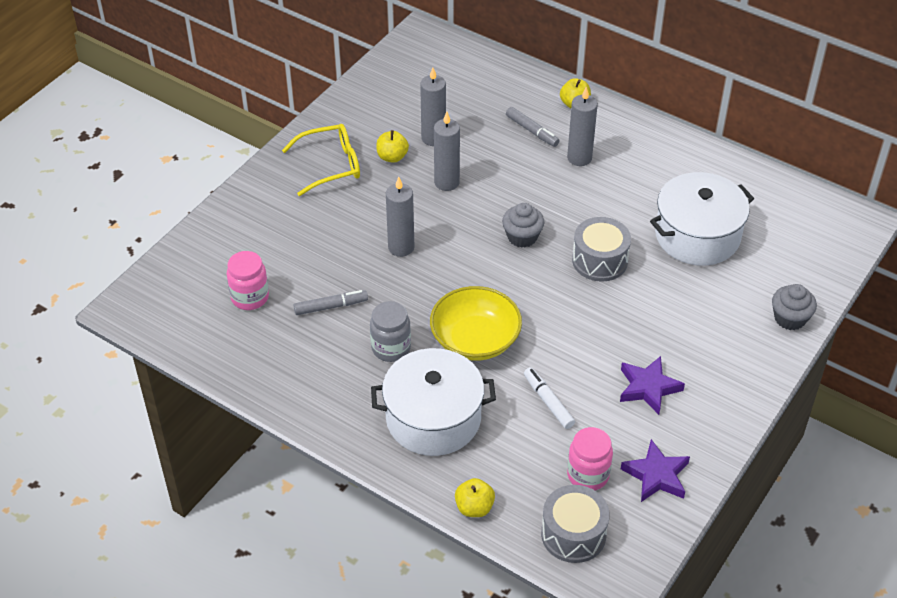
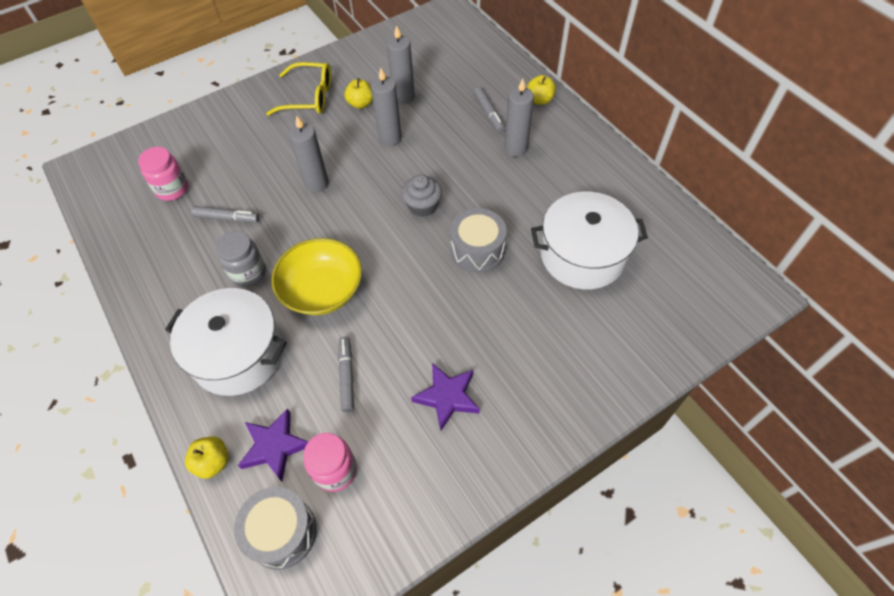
camera: 25 degrees right, 10 degrees up
white marker [524,367,575,429] -> grey marker [338,336,354,412]
purple star [621,439,690,502] -> purple star moved to [238,409,308,482]
grey cupcake [772,284,817,330] -> none

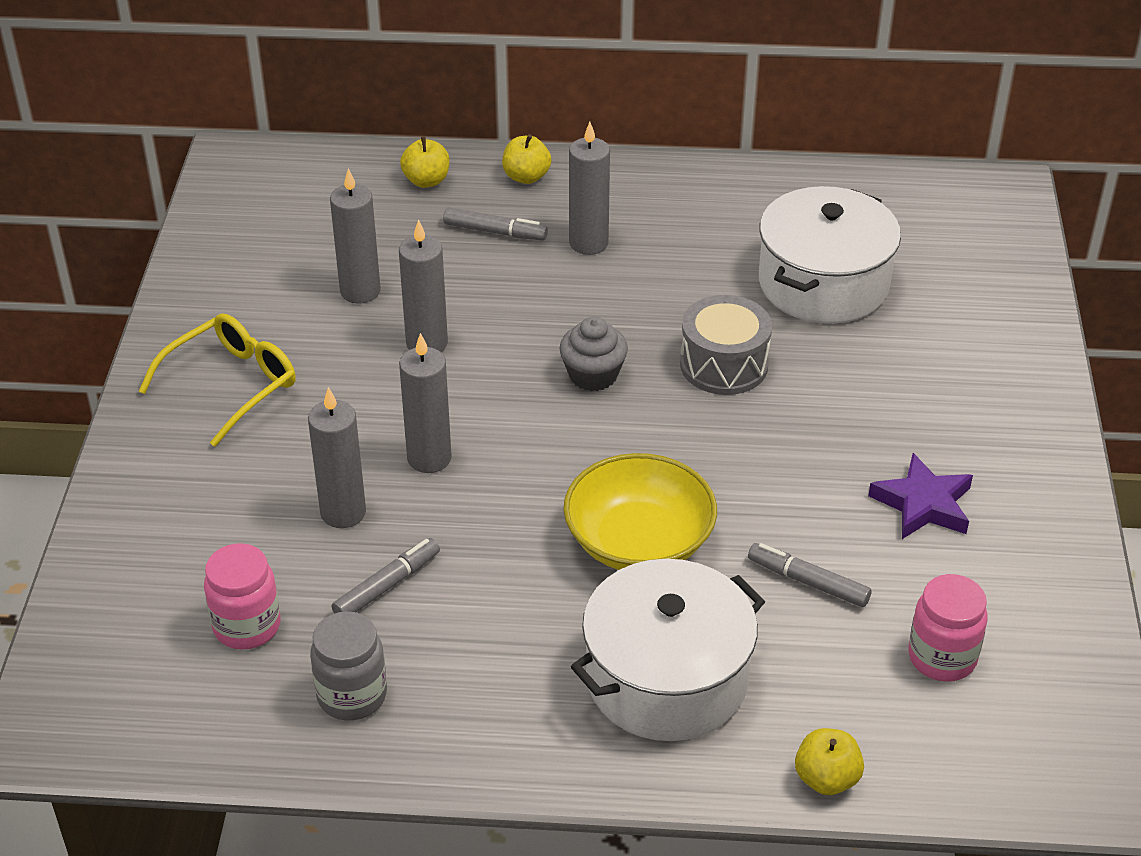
camera: 55 degrees left, 15 degrees down
grey jar [216,231,266,287] -> grey jar moved to [310,611,387,721]
grey drum [234,487,317,570] -> none
purple star [238,409,308,482] -> none
yellow apple [345,78,373,109] -> yellow apple moved to [400,136,449,188]
none -> grey candle [308,387,366,528]

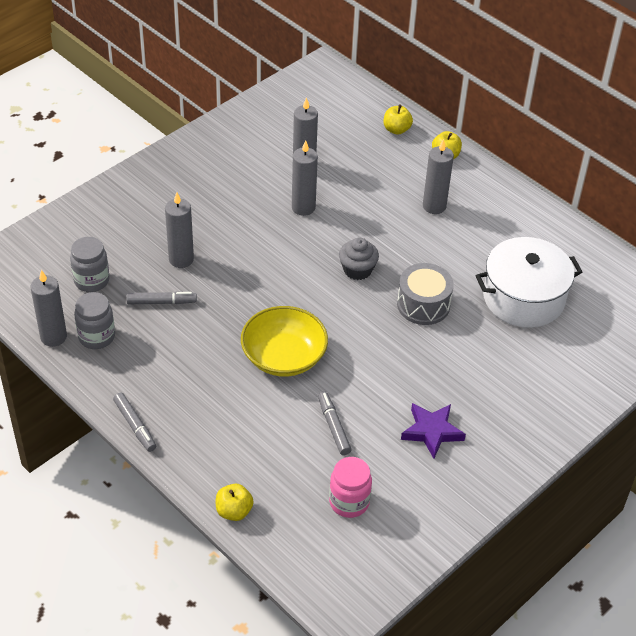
camera: 40 degrees right, 5 degrees up
yellow glasses [139,313,296,447] -> none
pink jar [204,543,281,649] -> grey jar [70,237,110,292]
grey candle [399,333,452,473] -> grey candle moved to [31,270,67,347]
grey marker [443,207,548,240] -> grey marker moved to [113,393,156,452]
white pot [571,559,765,741] -> none

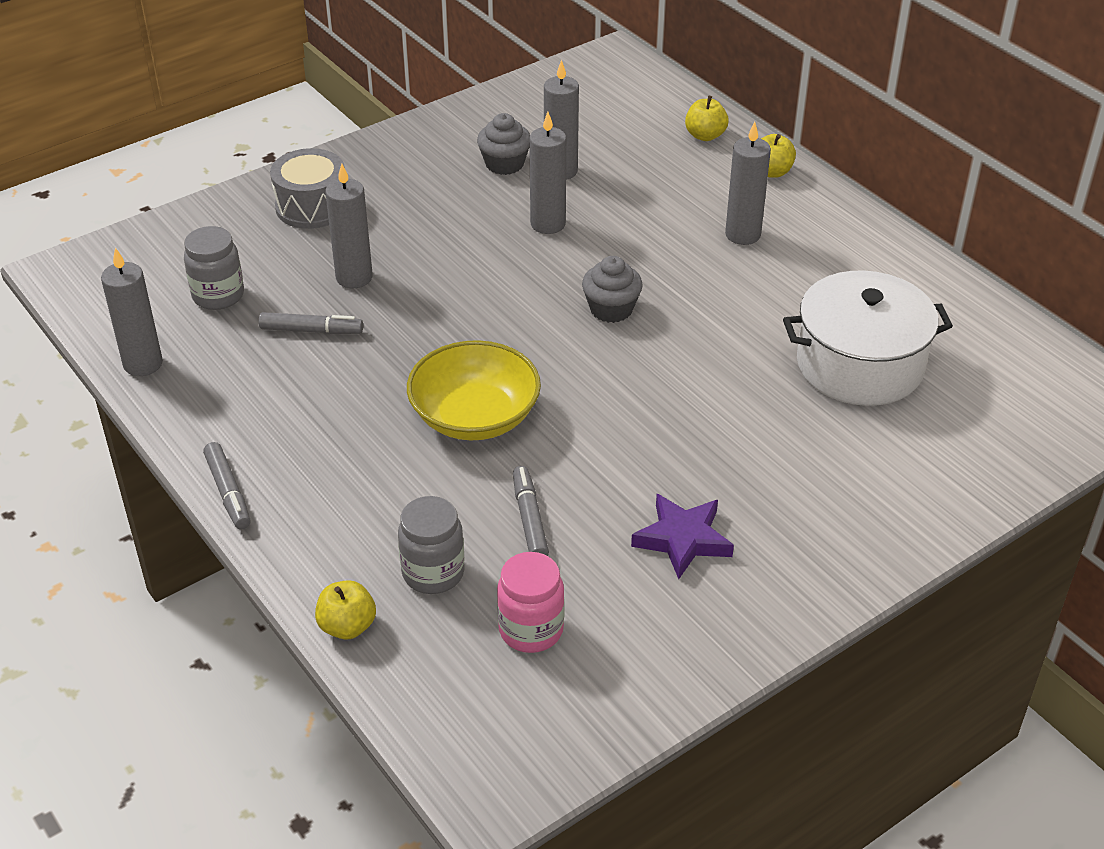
camera: 10 degrees right, 5 degrees down
grey jar [74,292,115,349] -> grey jar moved to [398,496,465,594]
grey drum [397,263,454,325] -> grey drum moved to [270,148,345,229]
none -> grey cupcake [477,113,530,175]

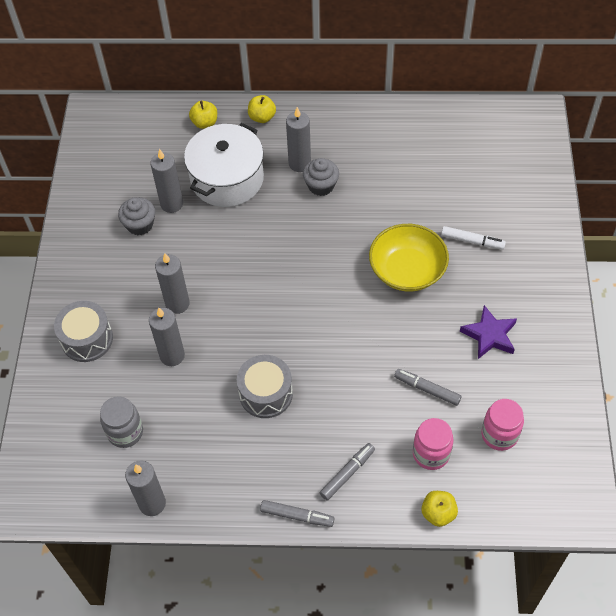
camera: 50 degrees left, 15 degrees up
grey marker [259,312,363,334] -> grey marker moved to [320,443,375,501]
grey jar [398,496,465,594] -> pink jar [413,418,454,470]
yellow bowl [407,340,541,440] -> yellow bowl moved to [369,224,449,292]
grey candle [529,112,566,234] -> grey candle moved to [155,253,190,314]
grey cupcake [582,256,643,323] -> grey cupcake moved to [303,158,339,196]
white pot [783,271,953,406] -> white pot moved to [184,123,264,207]
none -> grey drum [237,355,293,418]
none -> white marker [441,226,506,250]

